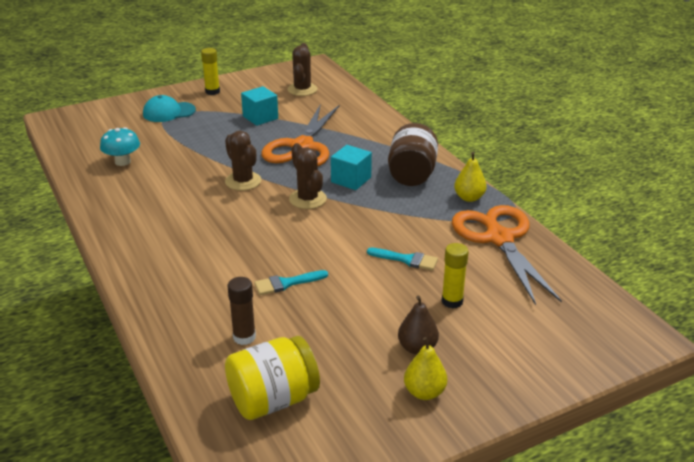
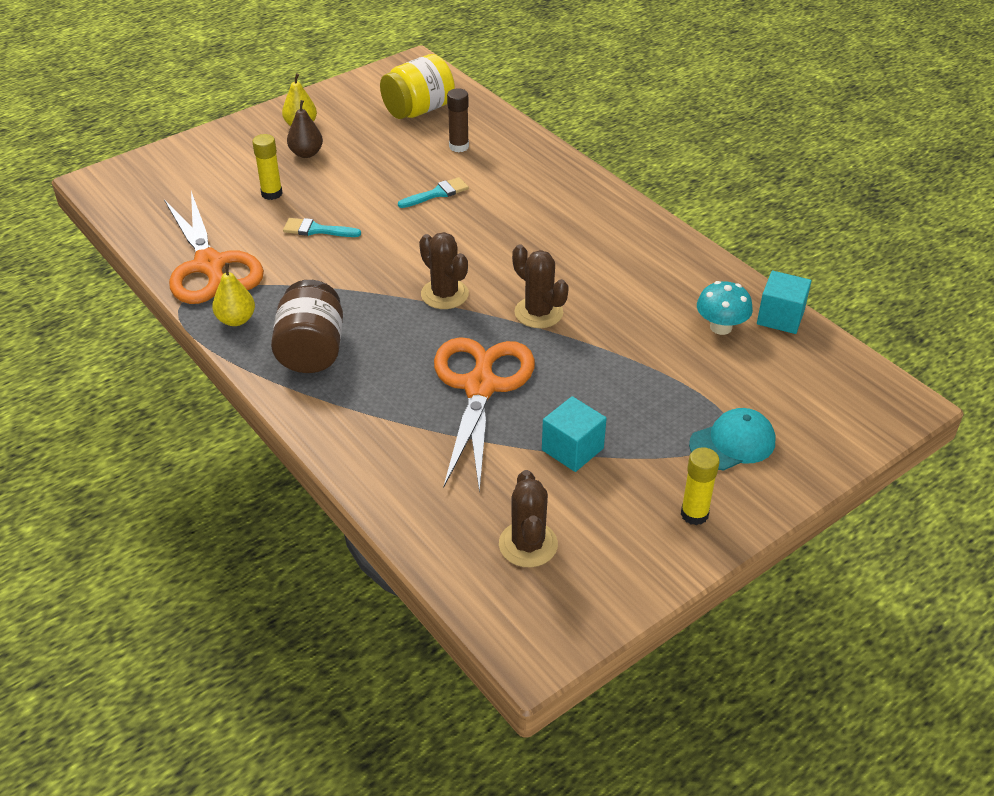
camera: 170 degrees right, 10 degrees up
turquoise cube [331,145,372,190] -> turquoise cube moved to [757,271,811,334]

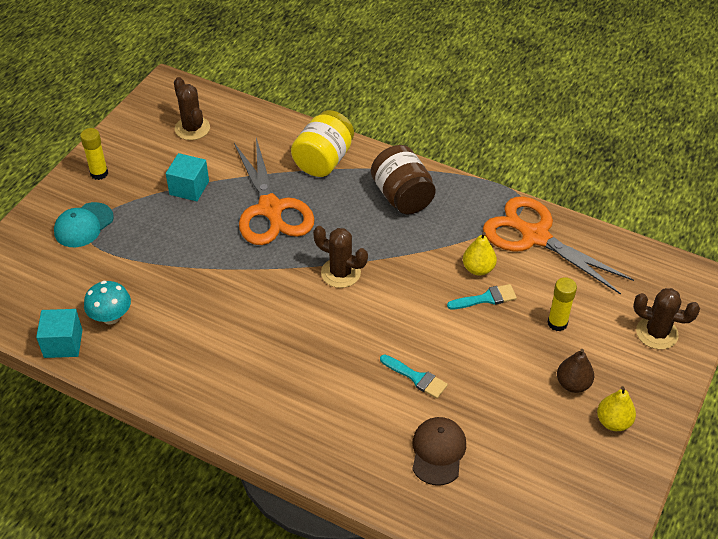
camera: 155 degrees right, 5 degrees up
yellow pear [212,263,255,326] -> yellow pear moved to [463,232,497,275]
yellow jar [380,54,455,119] -> yellow jar moved to [291,110,354,177]
turquoise brush [398,177,469,208] -> turquoise brush turned 90 degrees counterclockwise [380,354,448,399]
brown glue stick [447,88,469,152] -> brown cap [412,417,466,486]
brown cactus [512,244,569,328] -> brown cactus moved to [633,288,700,349]

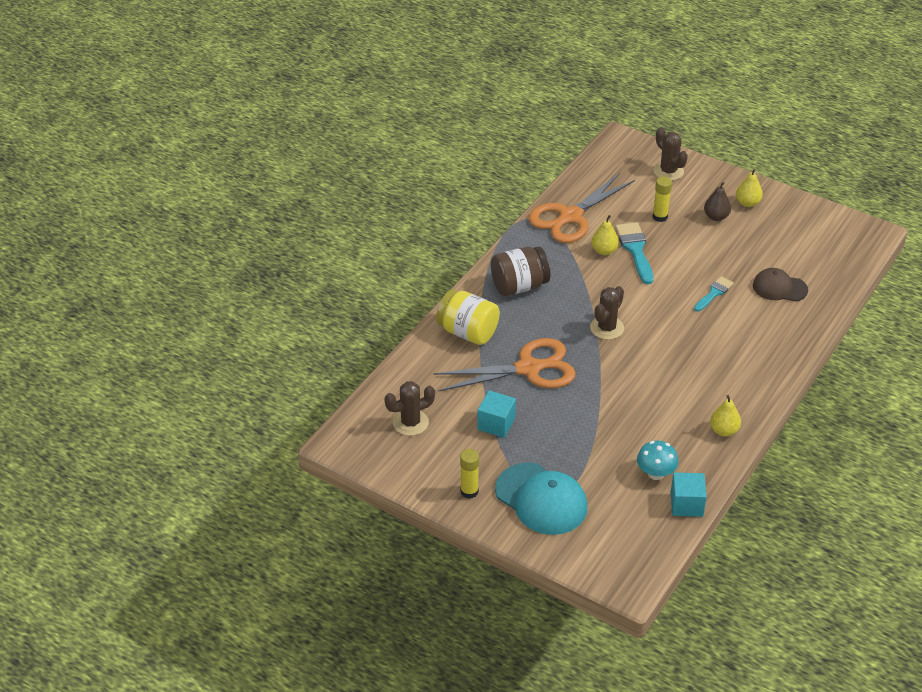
camera: 85 degrees left, 5 degrees down
turquoise cap [54,202,114,247] -> turquoise cap [495,462,588,535], size x1.60
turquoise brush [447,284,517,309] -> turquoise brush [615,222,653,284], size x1.59
brown cactus [633,288,700,349] -> brown cactus turned 60 degrees counterclockwise [653,127,688,181]
none -> yellow pear [710,395,741,436]

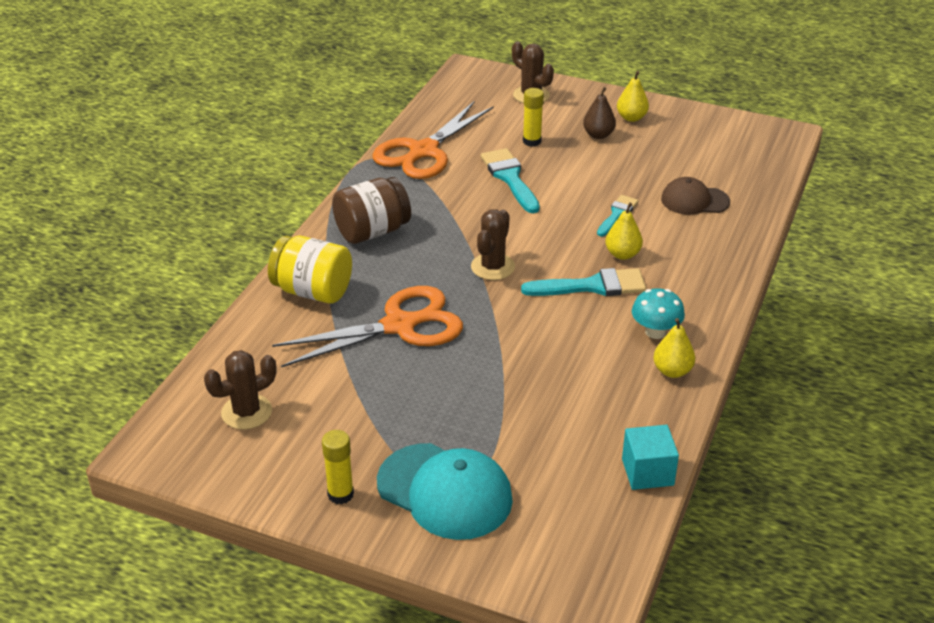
camera: 10 degrees left, 5 degrees down
turquoise cube [477,390,516,438] -> none
yellow pear [591,215,619,255] -> yellow pear moved to [605,203,643,260]
turquoise mushroom [637,441,679,480] -> turquoise mushroom moved to [632,288,685,339]
none -> turquoise brush [521,268,646,296]

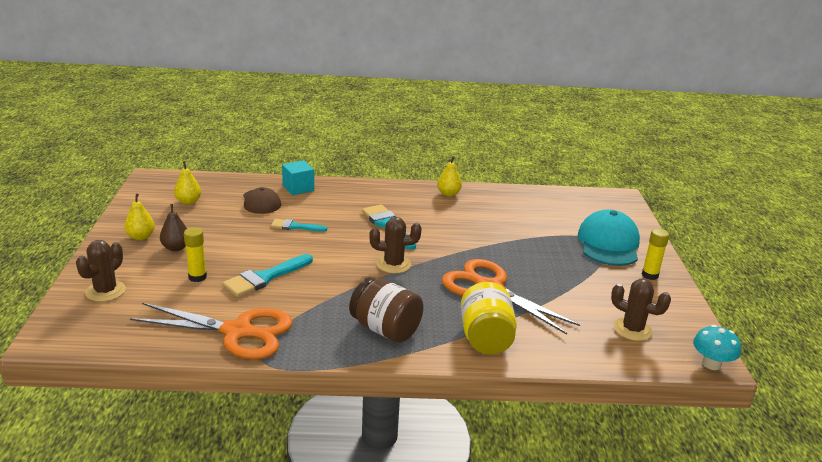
camera: 115 degrees left, 10 degrees down
yellow pear [605,203,643,260] -> yellow pear moved to [174,161,201,205]
turquoise cube [622,425,679,490] -> turquoise cube moved to [282,160,314,195]
turquoise mushroom [632,288,685,339] -> turquoise mushroom moved to [693,325,741,370]

